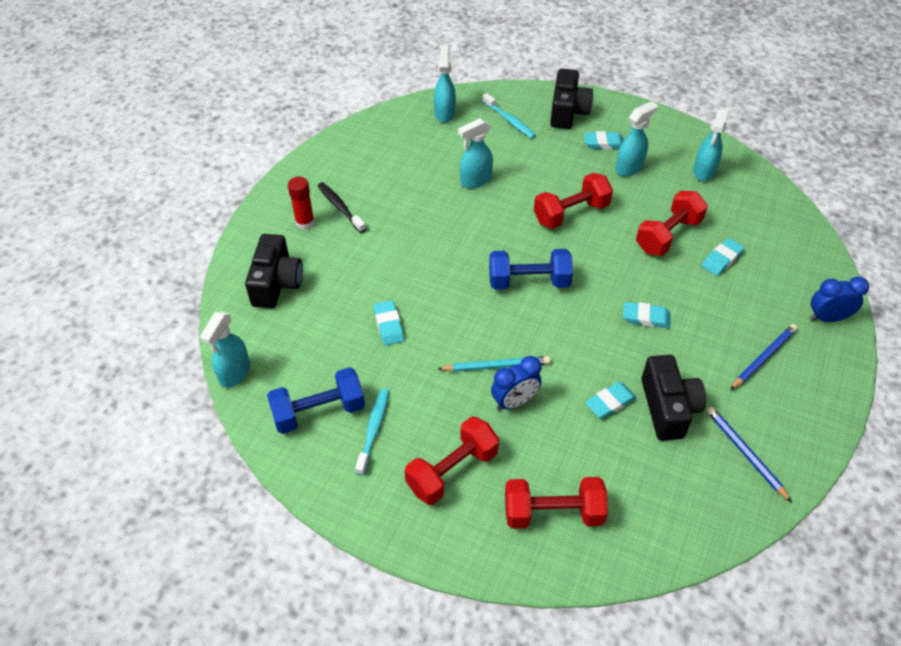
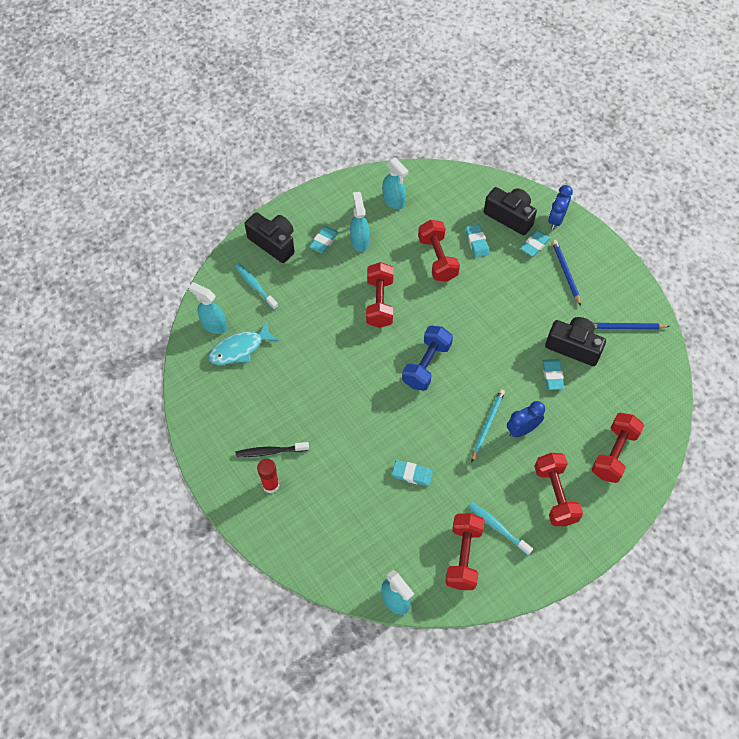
camera: 60 degrees left, 10 degrees up
black camera [245,234,303,308] -> black camera moved to [484,187,537,235]
blue dumbbell [267,367,365,434] -> red dumbbell [445,513,485,590]
turquoise spray bottle [458,118,493,188] -> none
turquoise toothbrush [482,93,536,139] -> turquoise toothbrush turned 120 degrees counterclockwise [235,263,278,310]
blue clock [491,356,542,411] -> blue clock turned 120 degrees counterclockwise [507,401,545,437]
turquoise eraser [623,302,671,328] -> turquoise eraser moved to [520,230,550,257]
none -> turquoise fish [208,322,279,365]

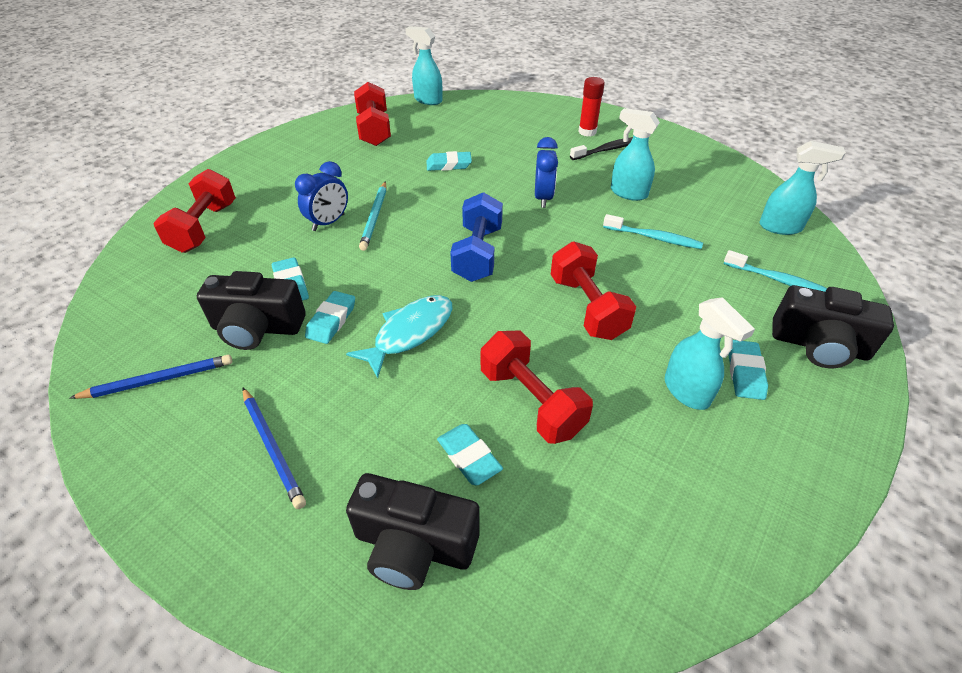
camera: 160 degrees right, 15 degrees down
turquoise fish [208,322,279,365] -> turquoise fish moved to [346,295,452,378]
turquoise spray bottle [382,157,409,209] -> turquoise spray bottle moved to [611,108,660,201]
turquoise toothbrush [468,502,533,555] -> turquoise toothbrush moved to [603,214,703,249]
turquoise eraser [520,230,550,257] -> turquoise eraser moved to [305,291,355,344]
red dumbbell [534,453,583,526] -> none
blue clock [548,185,573,230] -> blue clock moved to [535,137,558,208]

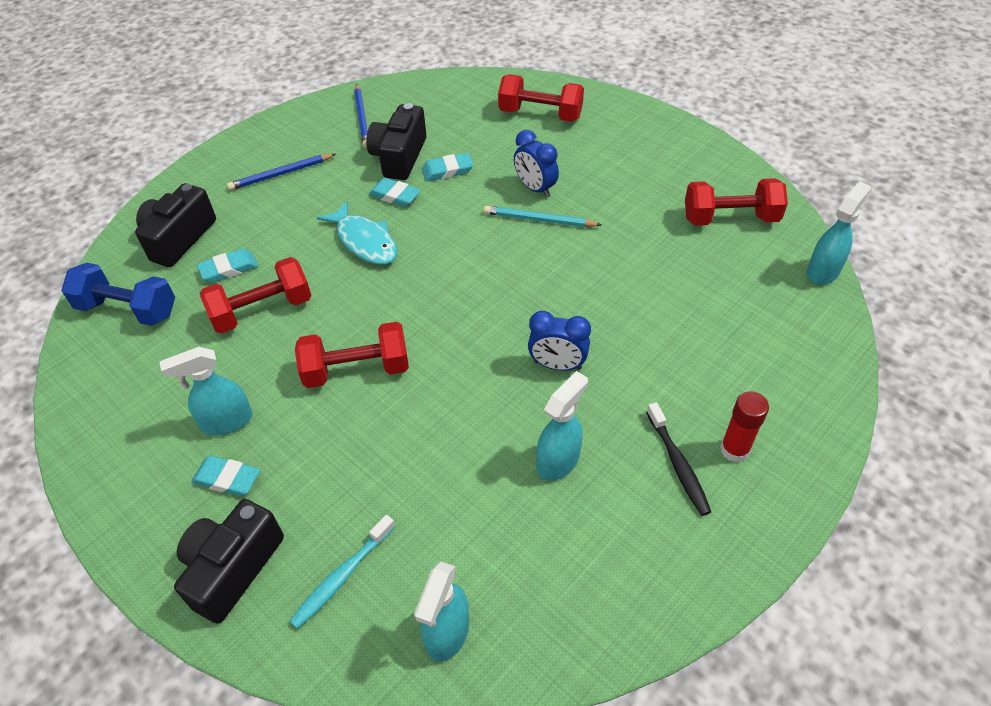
camera: 100 degrees right, 5 degrees up
turquoise eraser [426,151,472,171] -> none
blue dumbbell [450,192,503,282] -> blue dumbbell moved to [61,263,175,326]
turquoise toothbrush [603,214,703,249] -> none

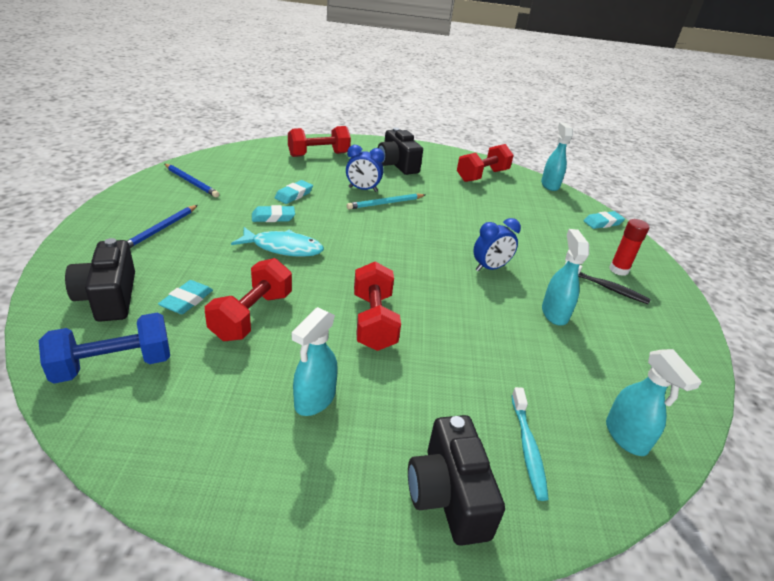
camera: 45 degrees left, 15 degrees down
turquoise eraser [191,455,260,497] -> turquoise eraser moved to [584,211,625,229]
red dumbbell [295,322,409,388] -> red dumbbell turned 45 degrees counterclockwise [354,262,401,351]
black camera [366,103,426,180] -> black camera moved to [378,127,423,175]

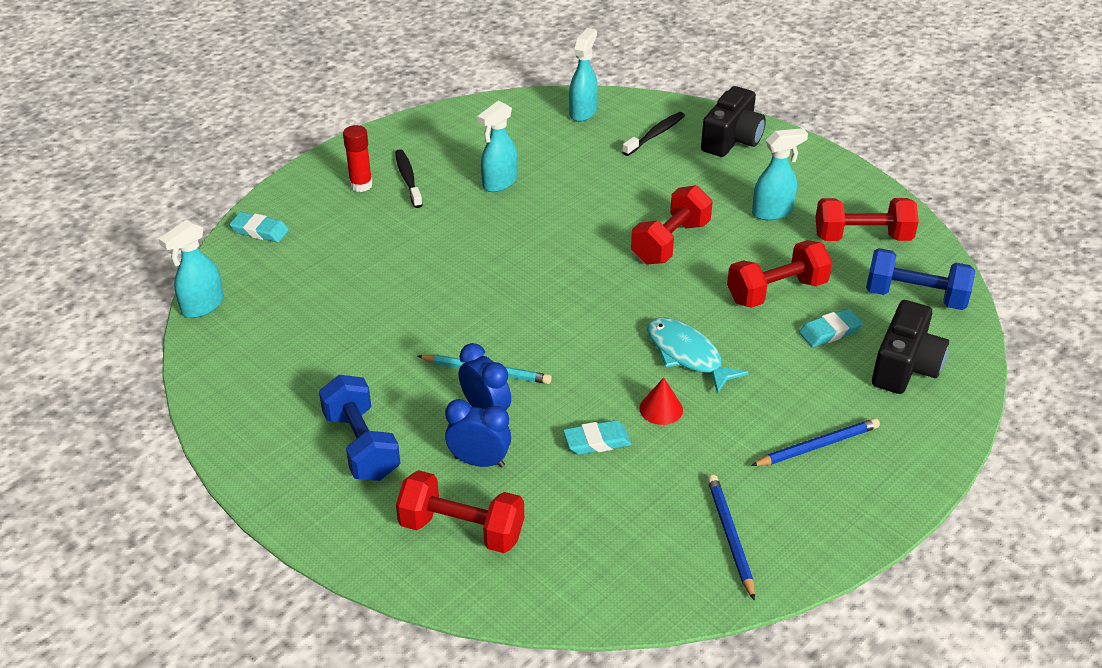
camera: 135 degrees left, 5 degrees up
turquoise eraser [252,205,295,222] -> red cone [639,377,683,425]
black camera [378,127,423,175] -> blue dumbbell [319,375,400,481]
red dumbbell [457,144,514,182] -> red dumbbell moved to [816,198,919,241]
blue clock [473,218,521,272] -> blue clock moved to [445,399,511,468]
turquoise toothbrush [511,387,549,501] -> black toothbrush [622,112,685,156]

